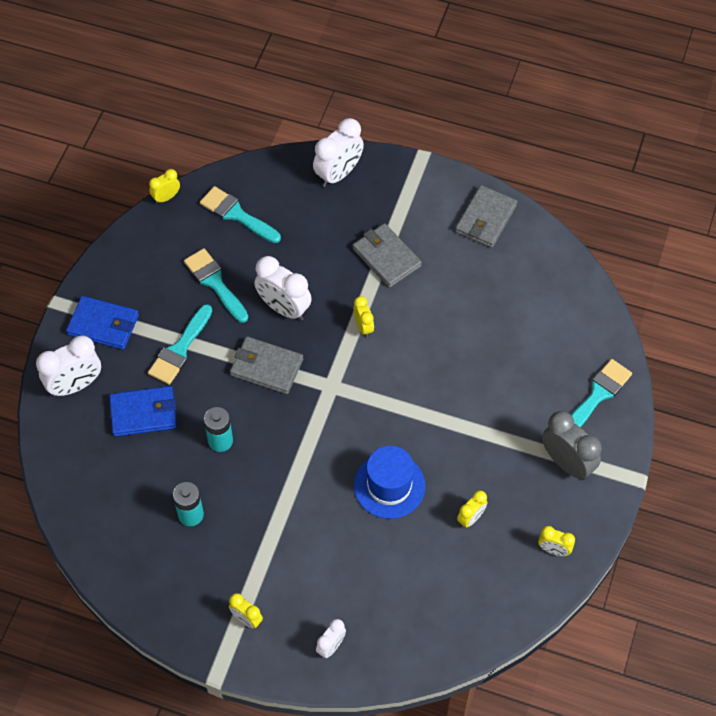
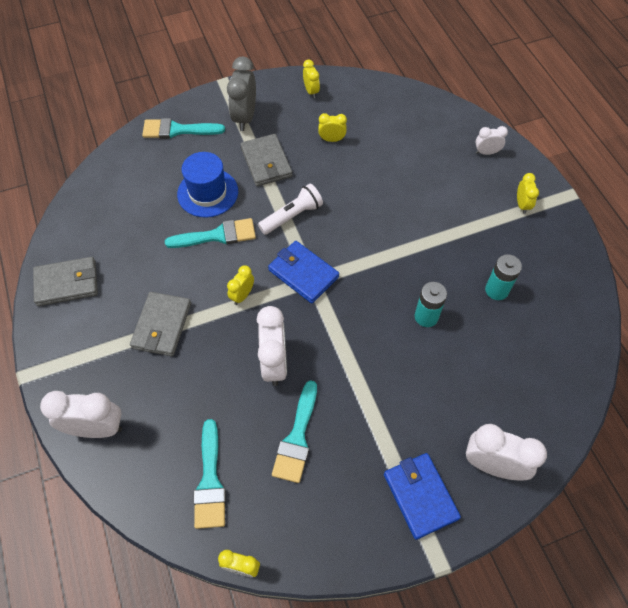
camera: 130 degrees left, 0 degrees up
blue wallet [109,386,177,437] -> blue wallet moved to [268,241,339,303]
turquoise brush [148,304,212,385] -> turquoise brush moved to [165,218,256,248]
grey wallet [230,336,303,394] -> grey wallet moved to [240,134,292,186]
blue hat [354,446,425,519] -> blue hat moved to [177,152,238,218]
none -> white flashlight [258,184,323,235]

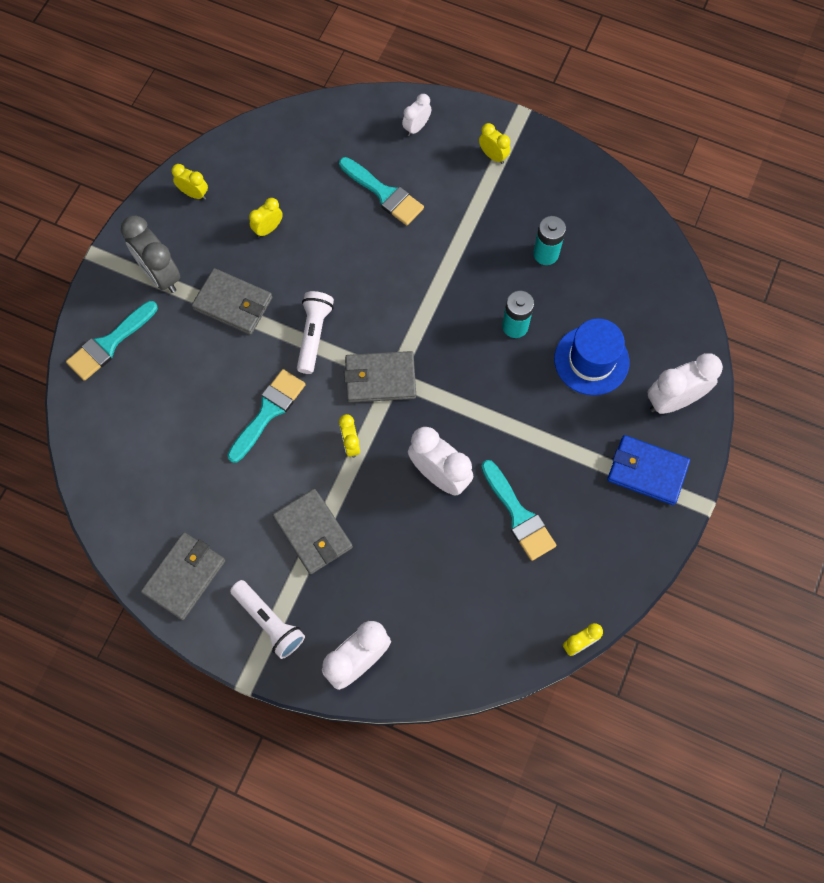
camera: 45 degrees left, 10 degrees up
blue hat [177,152,238,218] -> blue hat moved to [554,318,629,395]
turquoise brush [194,419,226,529] -> turquoise brush moved to [339,157,424,225]
blue wallet [268,241,339,303] -> grey wallet [344,351,416,403]
none -> white flashlight [230,580,305,659]

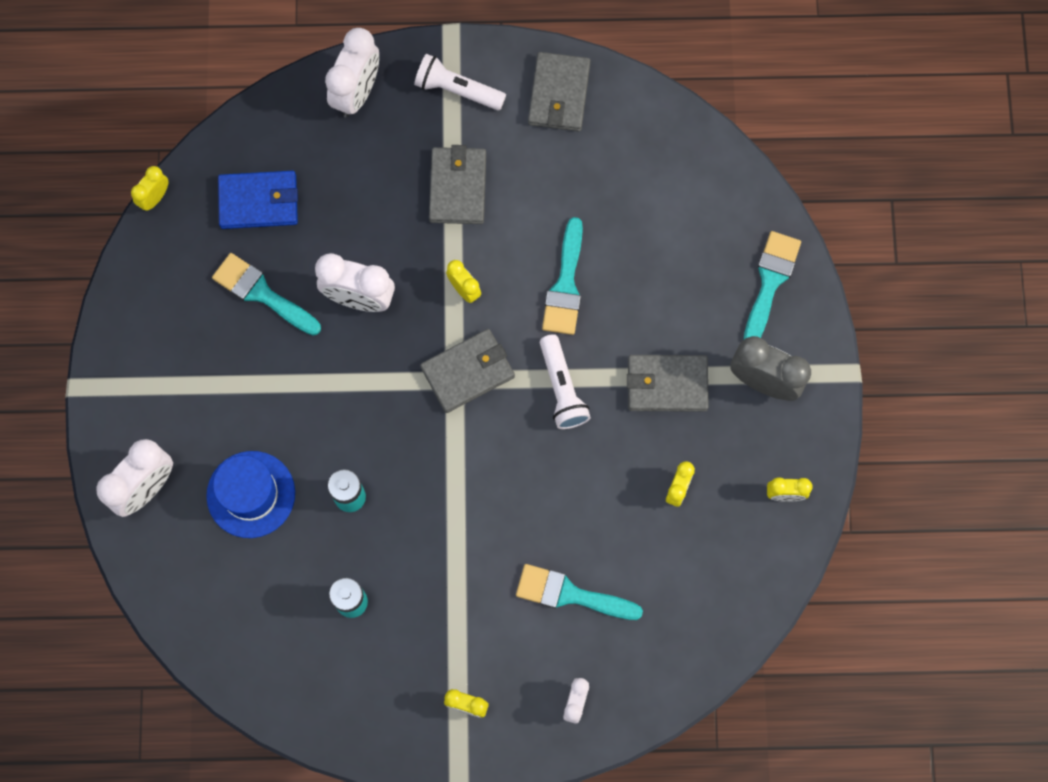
camera: 155 degrees right, 5 degrees up
grey wallet [273,488,353,574] -> grey wallet turned 60 degrees clockwise [429,145,486,224]
blue wallet [607,435,690,505] -> blue wallet moved to [218,171,298,229]

